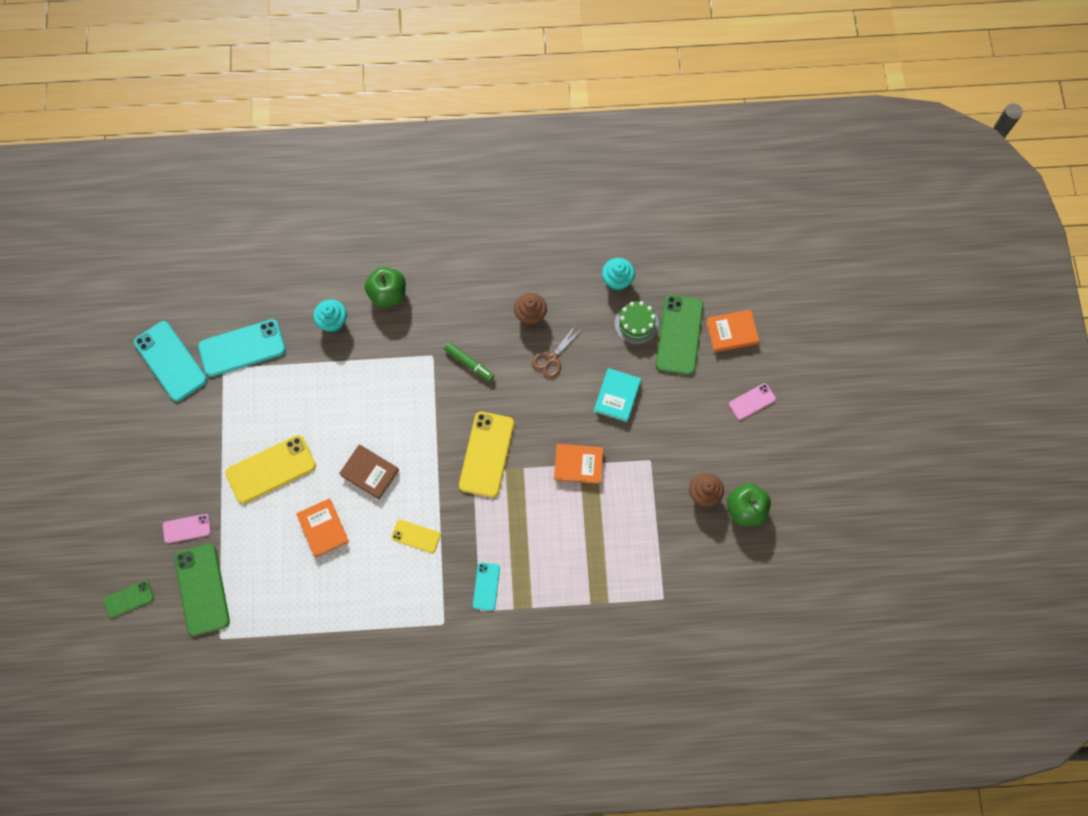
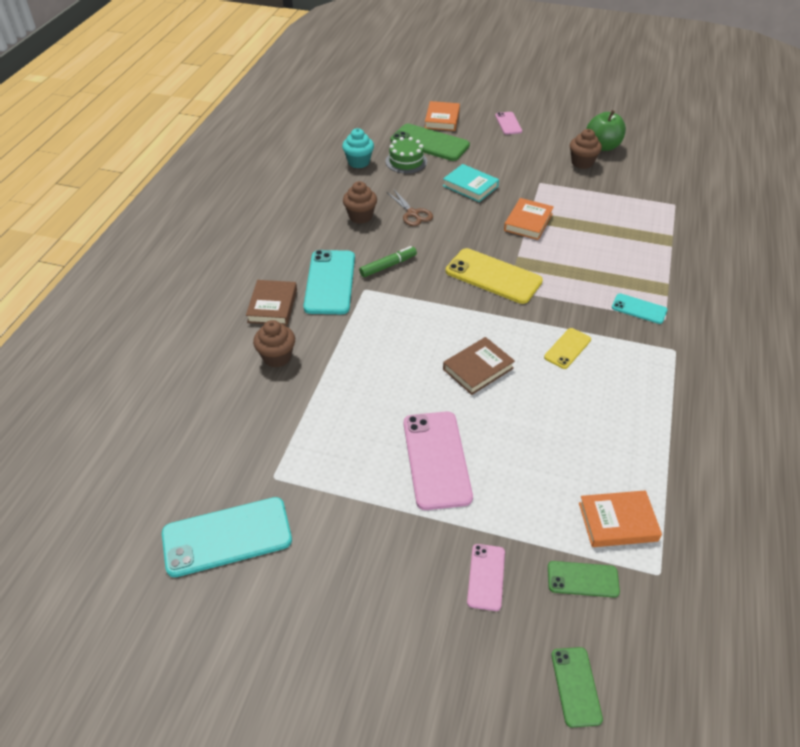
camera: 70 degrees left, 25 degrees down
green phone [174,544,230,636] -> green phone [548,561,620,598], size x0.54
turquoise phone [198,319,286,377] -> turquoise phone moved to [304,250,355,314]
yellow phone [226,435,316,504] -> pink phone [404,412,473,510]
orange book [296,498,349,557] -> orange book moved to [579,490,662,547]
turquoise cupcake [313,299,347,333] -> brown cupcake [253,320,295,367]
green apple [365,267,406,307] -> brown book [246,280,297,325]

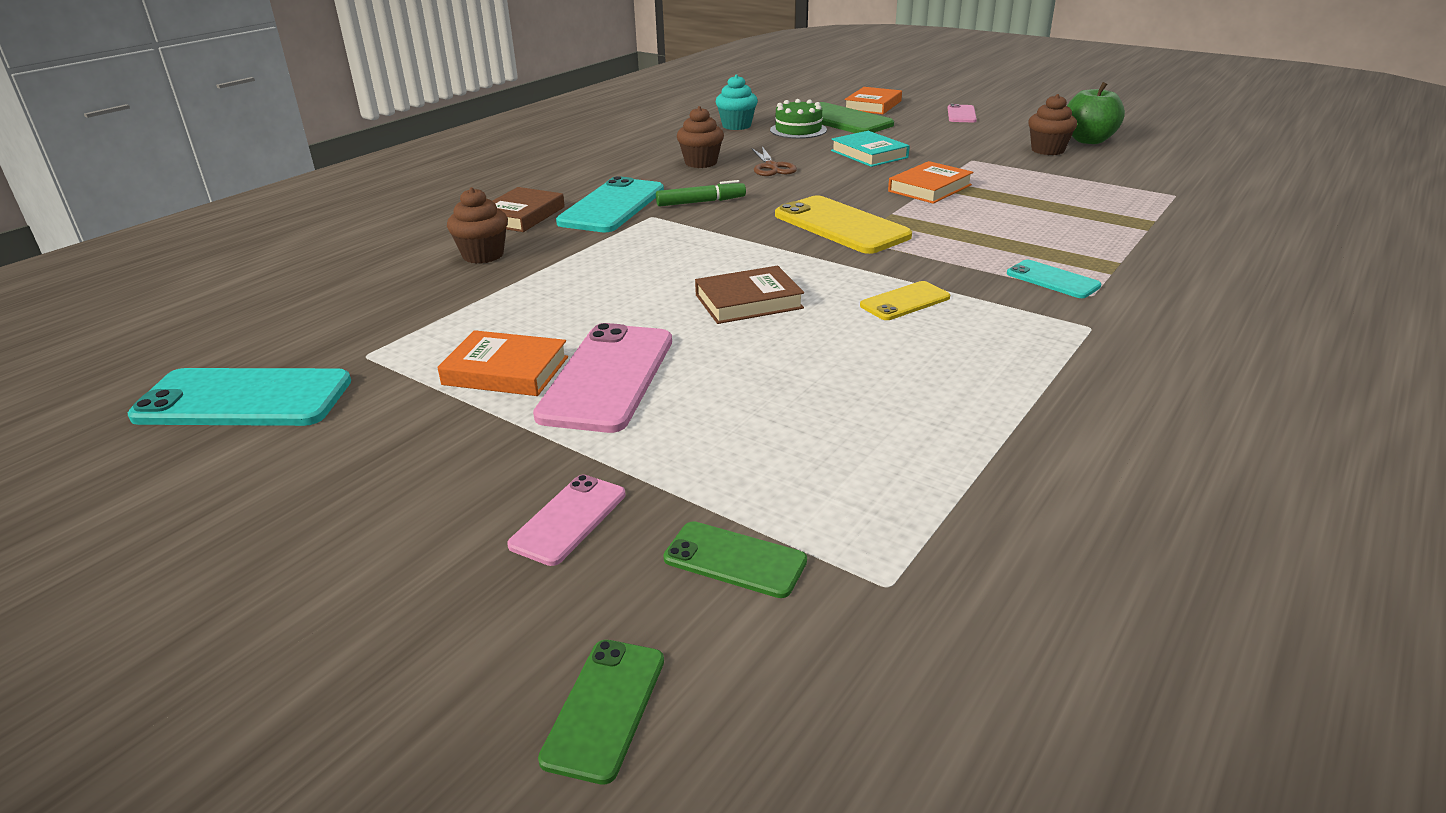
camera: 20 degrees right, 15 degrees down
orange book [579,490,662,547] -> orange book moved to [437,330,568,396]

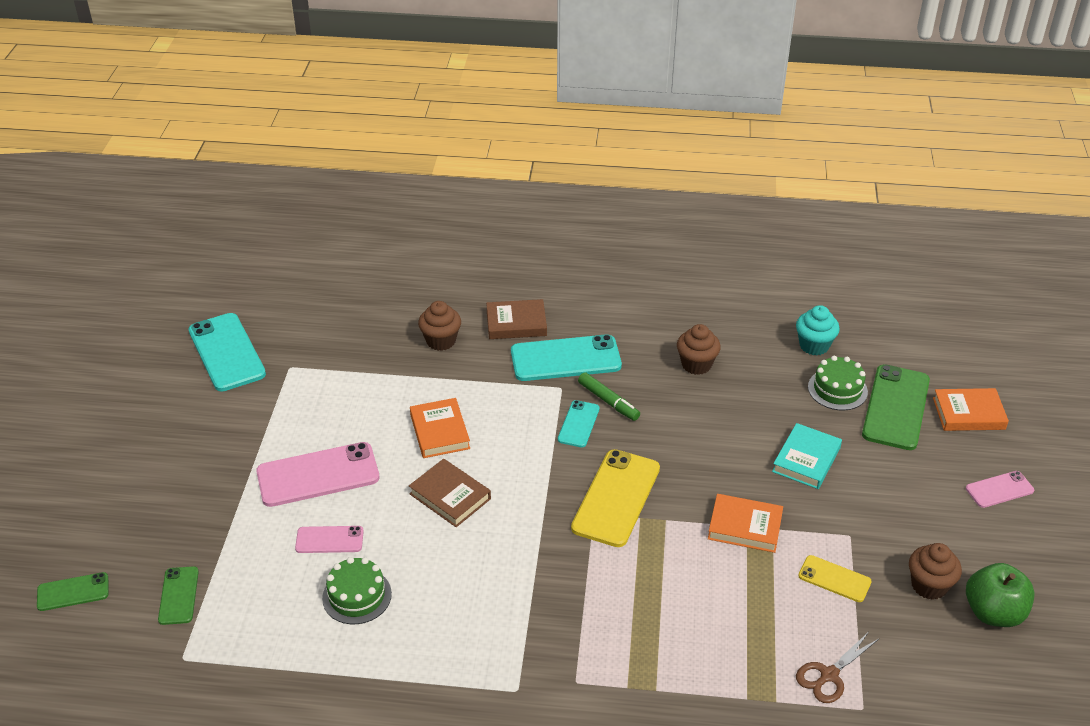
camera: 60 degrees right, 10 degrees up
orange book [437,330,568,396] -> orange book moved to [410,398,470,458]
pink phone [507,474,625,566] -> pink phone moved to [295,526,364,553]
brown scissors [751,146,797,176] -> brown scissors moved to [796,632,879,703]
yellow phone [860,281,950,320] -> yellow phone moved to [798,555,871,602]
turquoise phone [1007,260,1101,298] -> turquoise phone moved to [558,400,600,447]
none -> green cake [322,557,392,624]

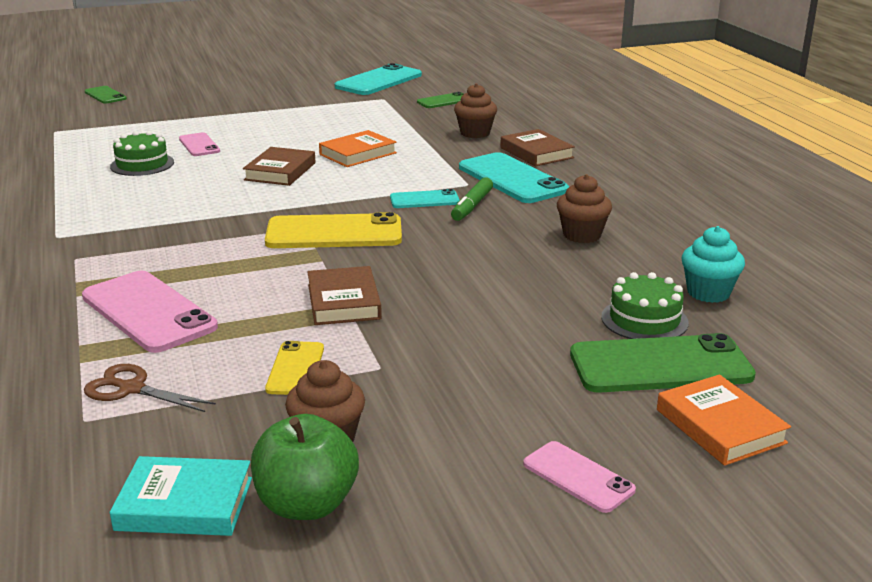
camera: 65 degrees right, 15 degrees down
green phone [158,566,199,625] -> green phone moved to [417,92,464,108]
pink phone [256,442,379,507] -> pink phone moved to [82,271,218,353]
orange book [708,494,783,553] -> brown book [307,266,382,325]
turquoise book [772,423,842,489] -> turquoise book moved to [110,456,252,536]

